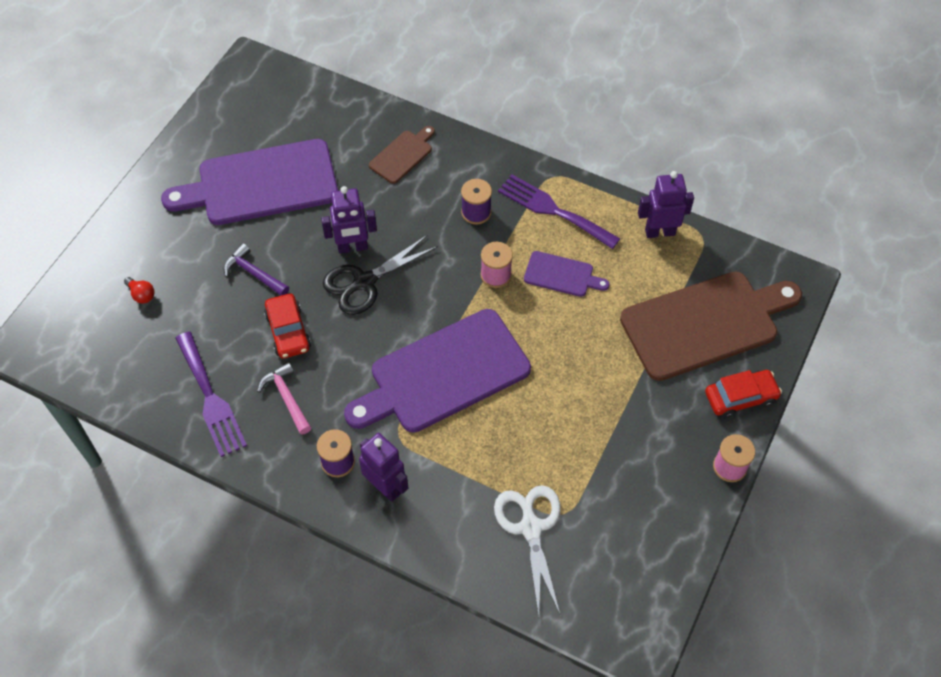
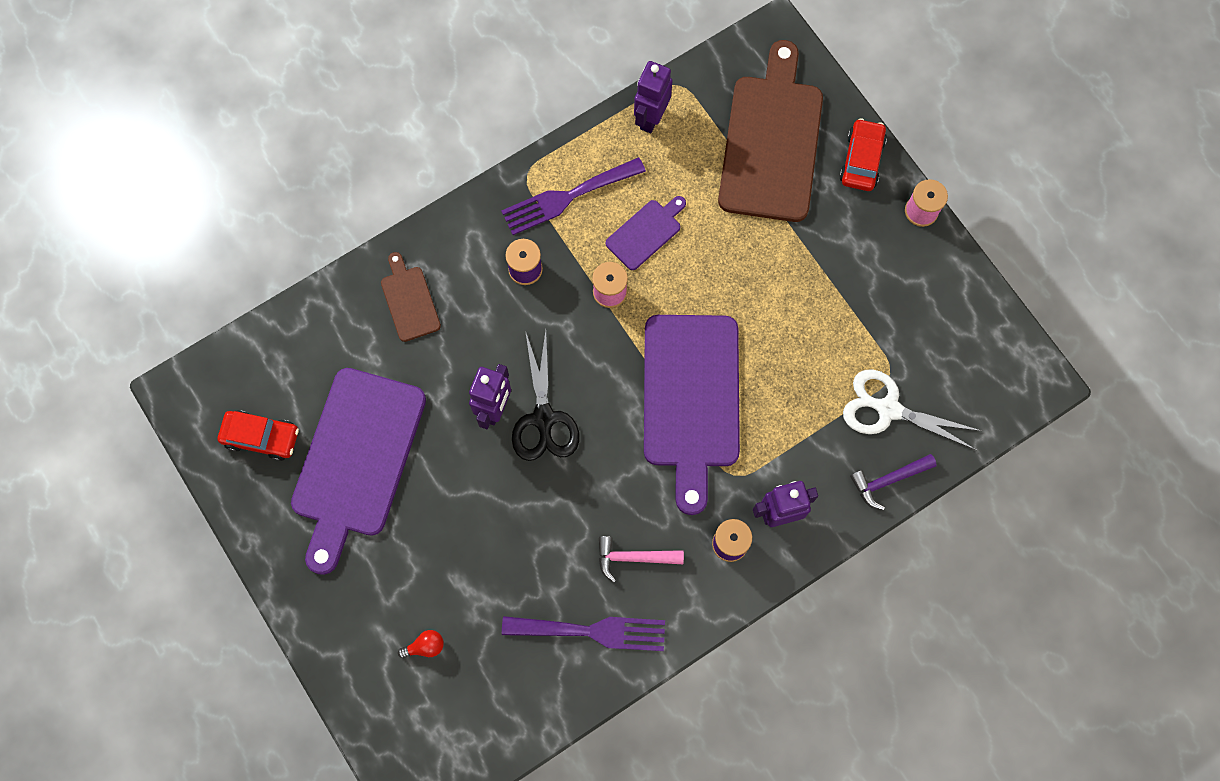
camera: 60 degrees left, 15 degrees up
purple hammer [223,243,289,295] -> purple hammer moved to [850,454,937,510]
red car [264,294,311,359] -> red car moved to [218,410,299,461]

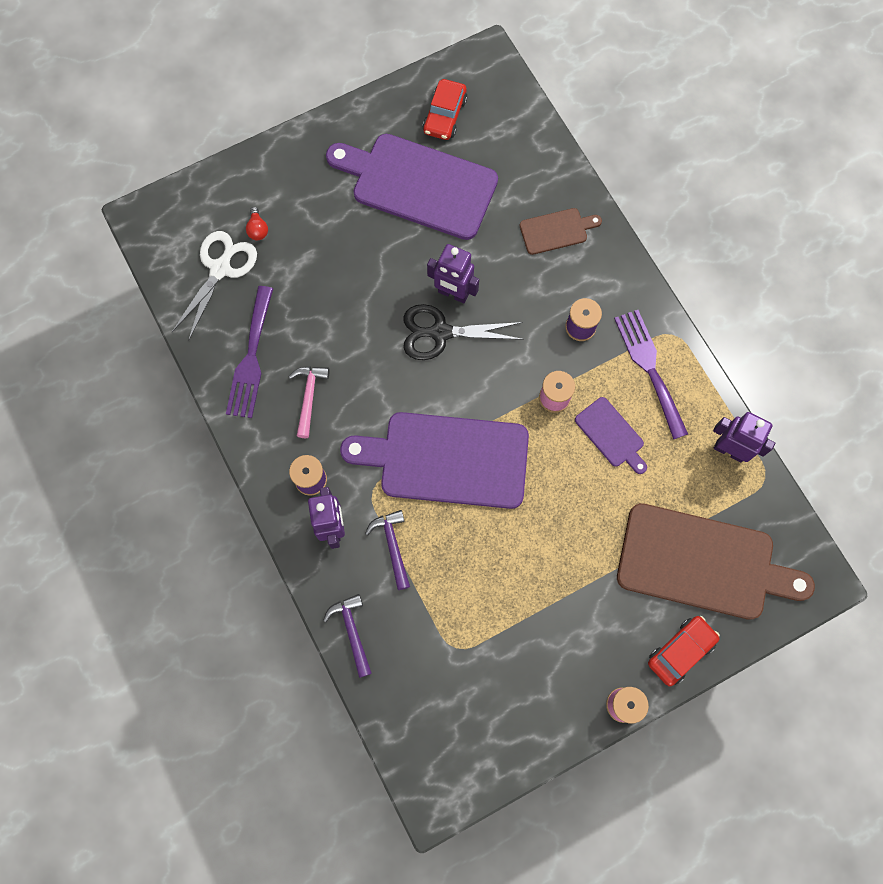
camera: 95 degrees right, 0 degrees up
red car [839,118,887,191] -> red car turned 60 degrees counterclockwise [648,616,720,686]
white scissors [843,369,981,450] -> white scissors moved to [172,231,257,341]
none -> purple hammer [365,510,410,590]

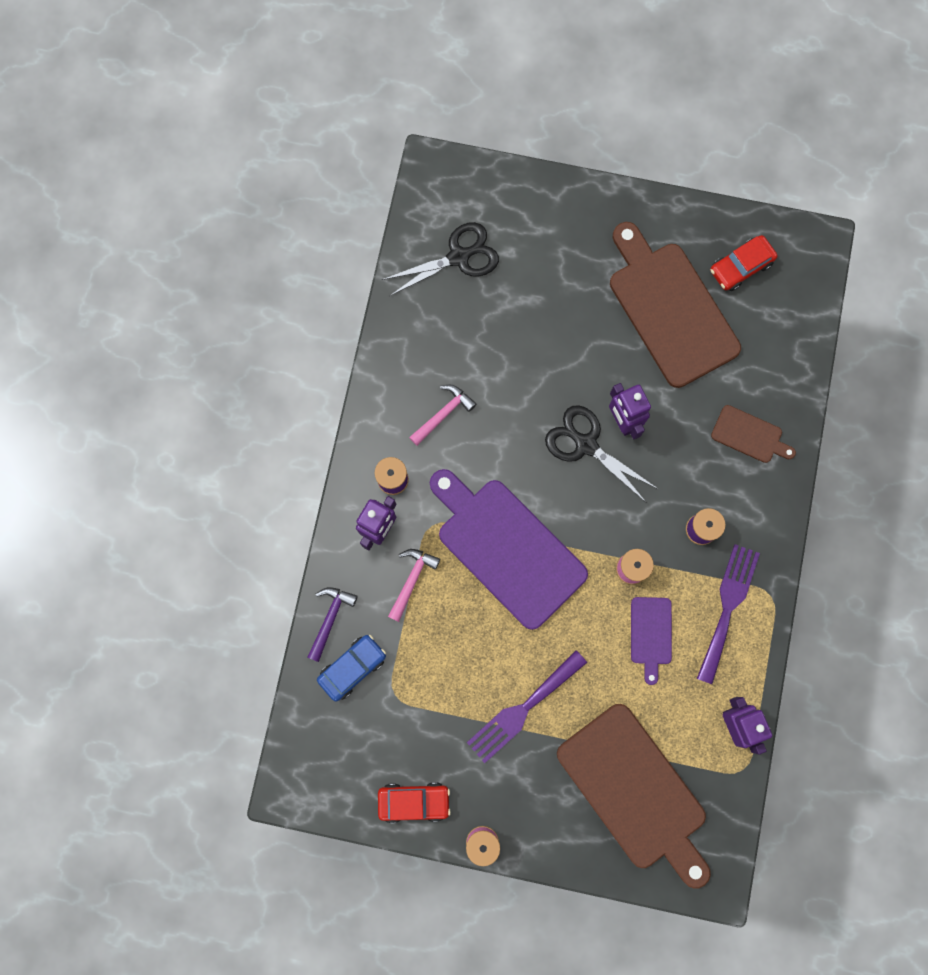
camera: 40 degrees right, 5 degrees up
white scissors [172,231,257,341] -> black scissors [382,222,499,296]
purple fork [226,286,273,418] -> purple fork moved to [467,650,587,763]
red light bulb [246,207,268,240] -> none
purple cutting board [326,134,498,240] -> brown cutting board [610,222,741,388]
purple hammer [365,510,410,590] -> pink hammer [388,549,440,622]
red car [648,616,720,686] -> red car moved to [378,782,451,823]
none -> blue car [317,635,386,701]

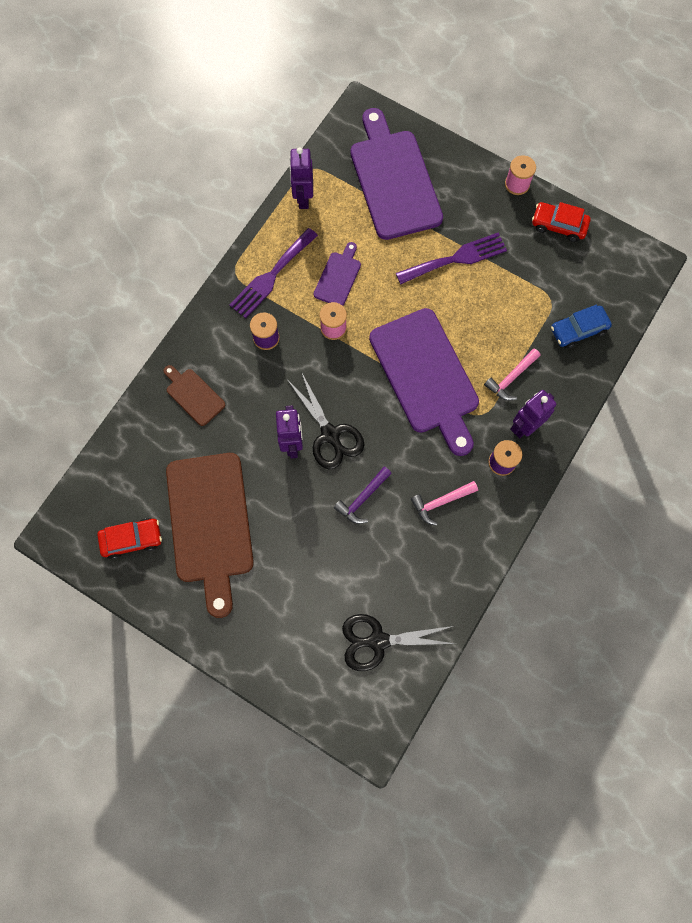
camera: 160 degrees left, 5 degrees down
purple hammer [308,587,358,662] -> purple hammer moved to [334,466,392,524]
brown cutting board [557,704,711,889] -> purple cutting board [350,108,443,240]

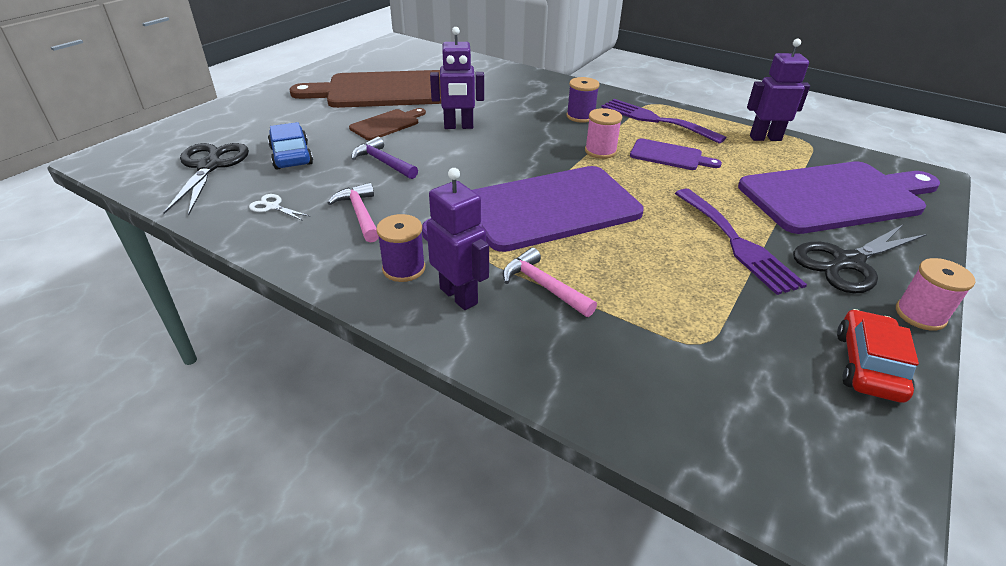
camera: 90 degrees right, 35 degrees down
red car [97,518,162,559] -> none
brown cutting board [164,365,225,426] -> brown cutting board moved to [349,108,426,140]
black scissors [288,372,364,470] -> black scissors moved to [793,225,927,293]
blue car [551,305,612,349] -> blue car moved to [268,122,313,169]
none -> white scissors [249,194,311,221]

